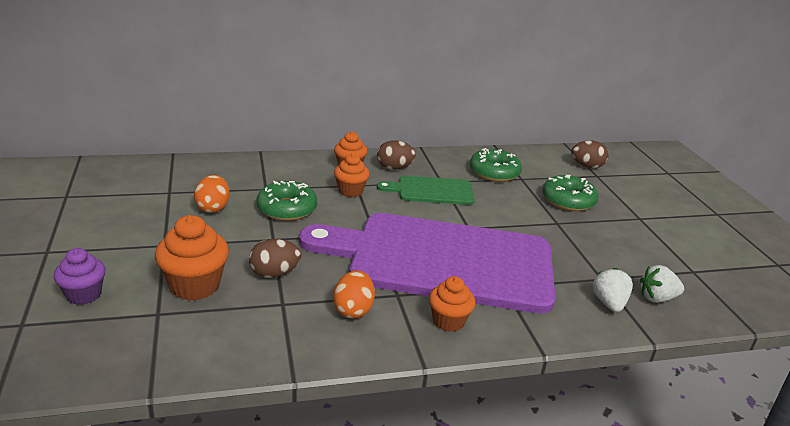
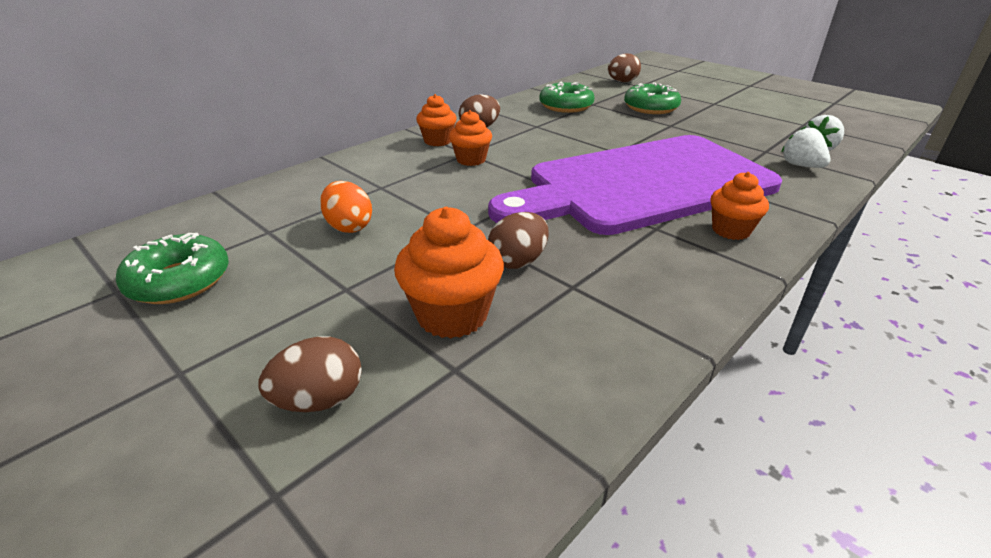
camera: 30 degrees left, 5 degrees up
purple cupcake [54,248,106,305] -> brown egg [258,337,362,412]
green donut [256,181,317,221] -> green donut moved to [116,233,229,304]
orange egg [333,270,375,318] -> none
green cutting board [377,176,474,205] -> none

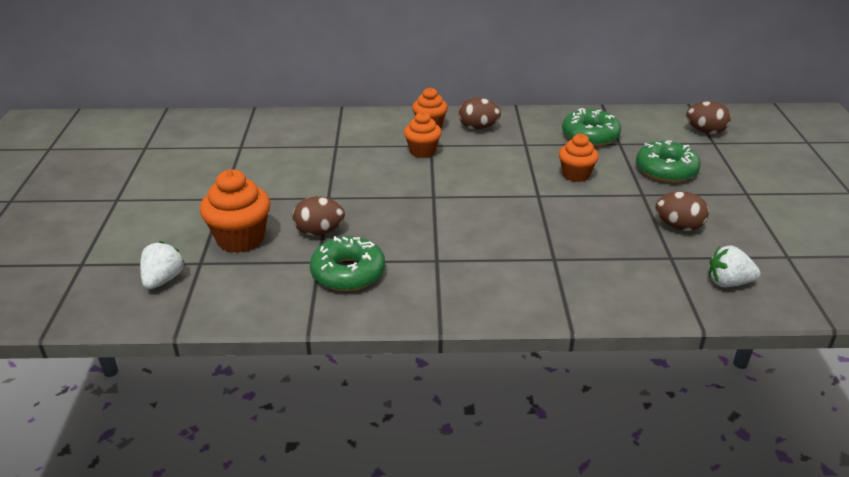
camera: 45 degrees right, 0 degrees up
green donut [116,233,229,304] -> green donut moved to [310,236,385,291]
brown egg [258,337,362,412] -> brown egg moved to [656,191,709,231]
orange egg [320,181,372,233] -> none
purple cutting board [488,135,782,235] -> none
orange cupcake [711,172,769,240] -> orange cupcake moved to [559,134,599,182]
white strawberry [782,126,830,168] -> white strawberry moved to [140,241,185,289]

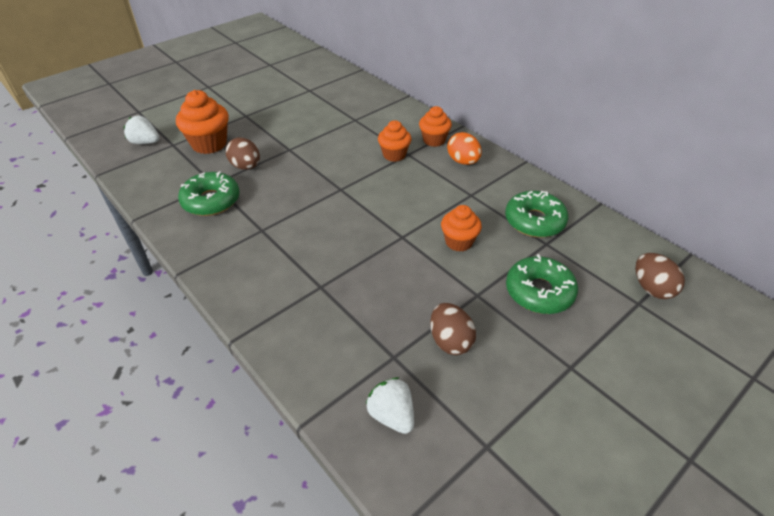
camera: 50 degrees right, 10 degrees up
white strawberry [140,241,185,289] -> white strawberry turned 135 degrees counterclockwise [123,116,159,144]
brown egg [459,98,501,130] -> orange egg [447,132,482,165]

